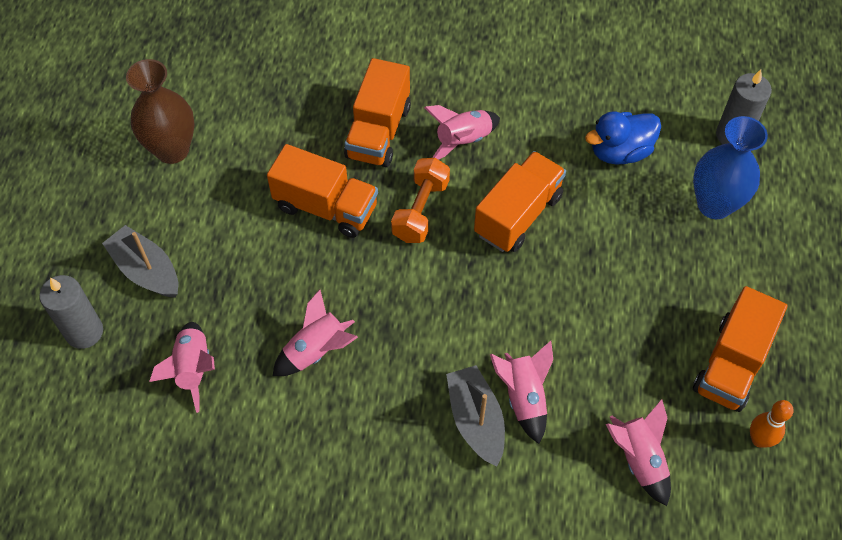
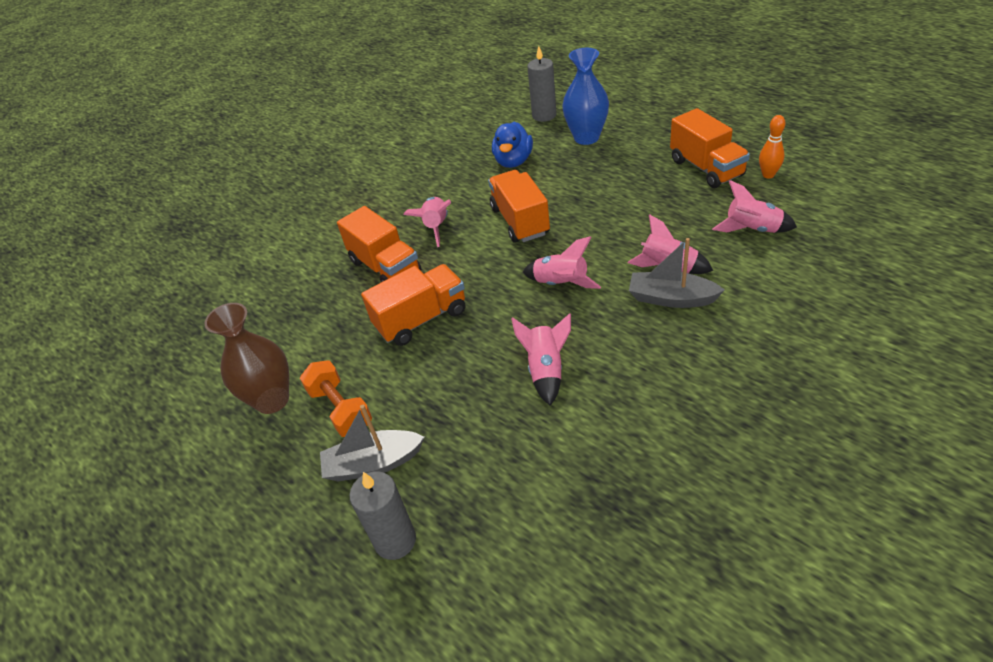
camera: 50 degrees left, 15 degrees down
pink rocket [149,322,215,413] -> pink rocket moved to [523,236,601,289]
orange dumbbell [391,158,450,243] -> orange dumbbell moved to [300,360,372,437]

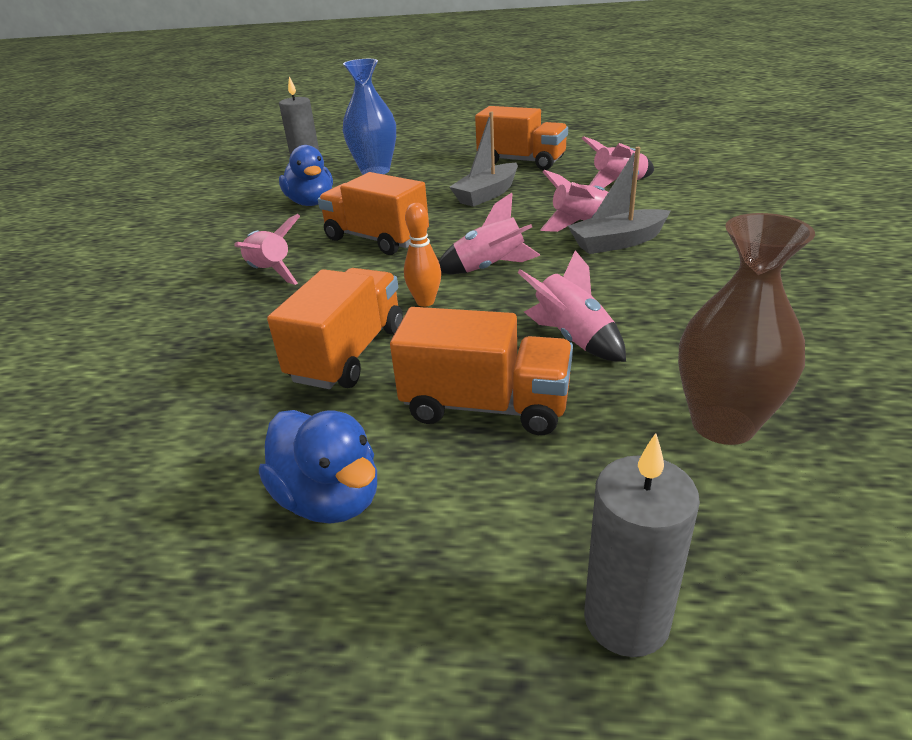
camera: 40 degrees left, 10 degrees down
brown vase [205,303,289,414] -> brown vase moved to [678,213,815,445]
orange dumbbell [300,360,372,437] -> blue duck [259,410,377,524]
grey boat [320,405,424,482] -> grey boat moved to [449,112,518,207]
orange truck [337,206,422,282] -> orange truck moved to [390,307,573,435]
orange bowling pin [759,115,786,179] -> orange bowling pin moved to [404,203,441,307]

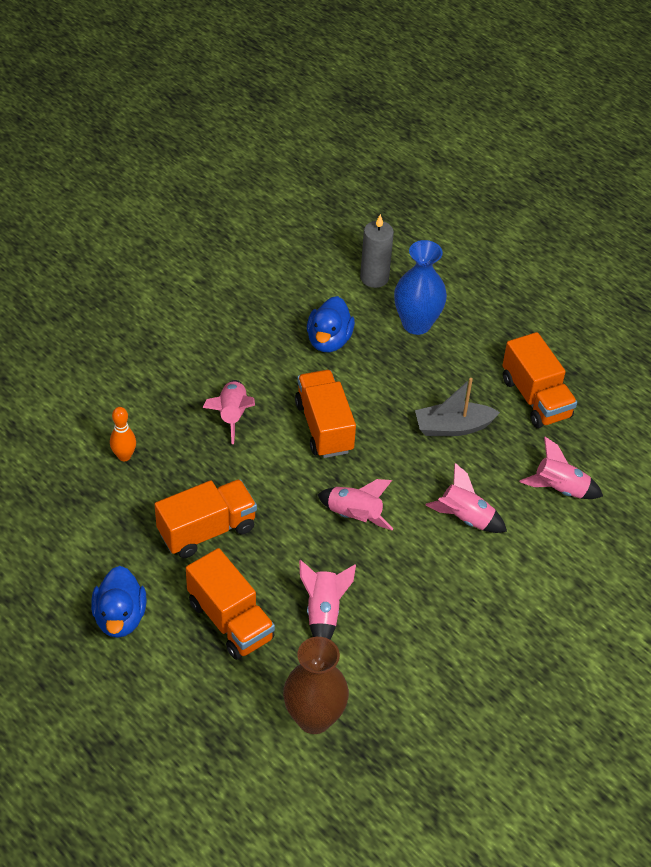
camera: 35 degrees right, 15 degrees up
orange bowling pin [404,203,441,307] -> orange bowling pin moved to [110,407,136,461]
grey boat [568,147,671,254] -> none
grey candle [584,433,700,657] -> none

